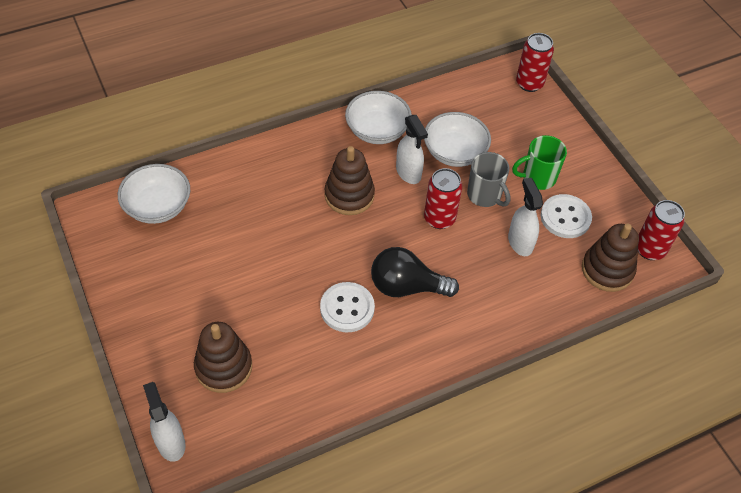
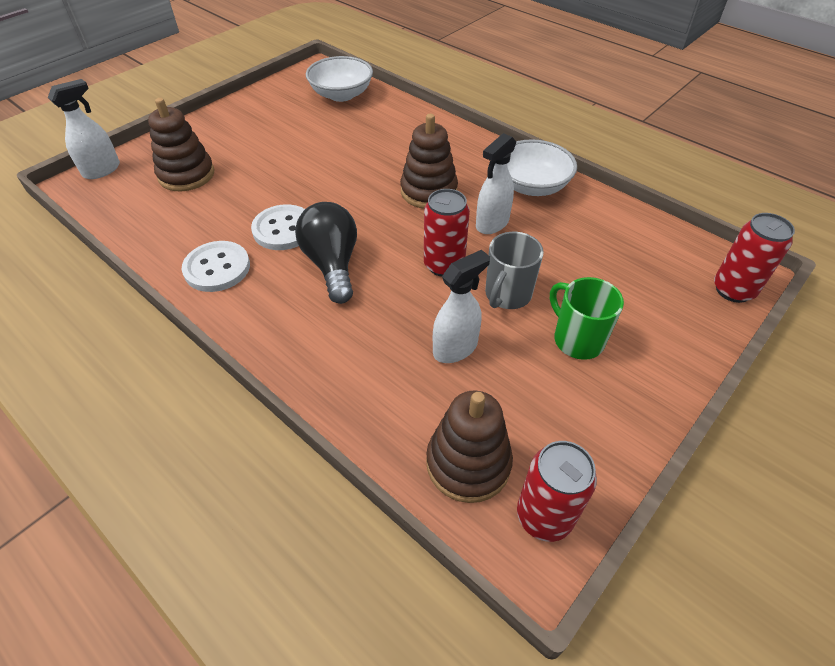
camera: 70 degrees right, 5 degrees down
white bowl [424,112,491,167] -> none
white button [541,194,592,238] -> white button moved to [182,241,250,292]

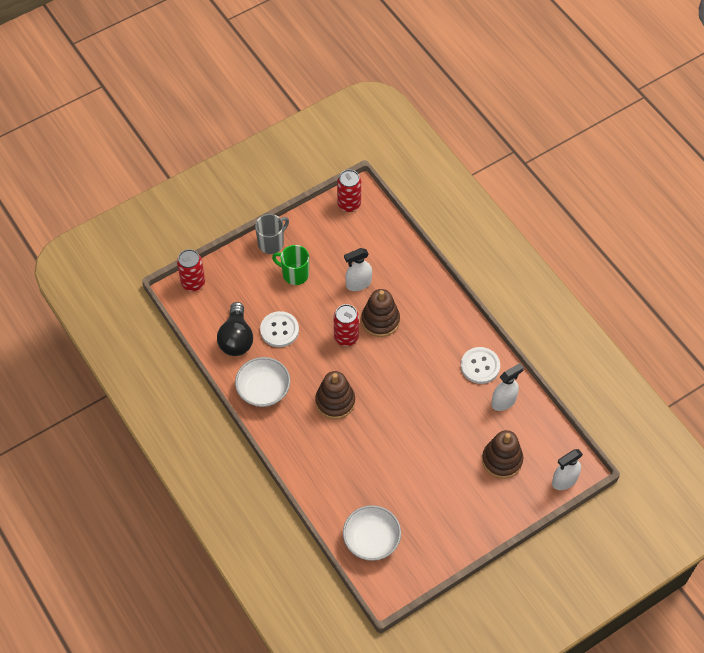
camera: 165 degrees left, 10 degrees up
white button [251,204,305,250] -> white button moved to [260,311,299,347]
black light bulb [295,202,357,304] -> black light bulb moved to [217,302,253,356]
brown stacking toy [426,390,513,503] -> brown stacking toy moved to [361,289,400,337]
white spray bottle [476,133,517,234] -> white spray bottle moved to [491,363,524,411]
grey mug [485,232,544,309] -> grey mug moved to [255,214,289,254]
green mug [550,277,624,360] -> green mug turned 135 degrees clockwise [272,245,309,285]

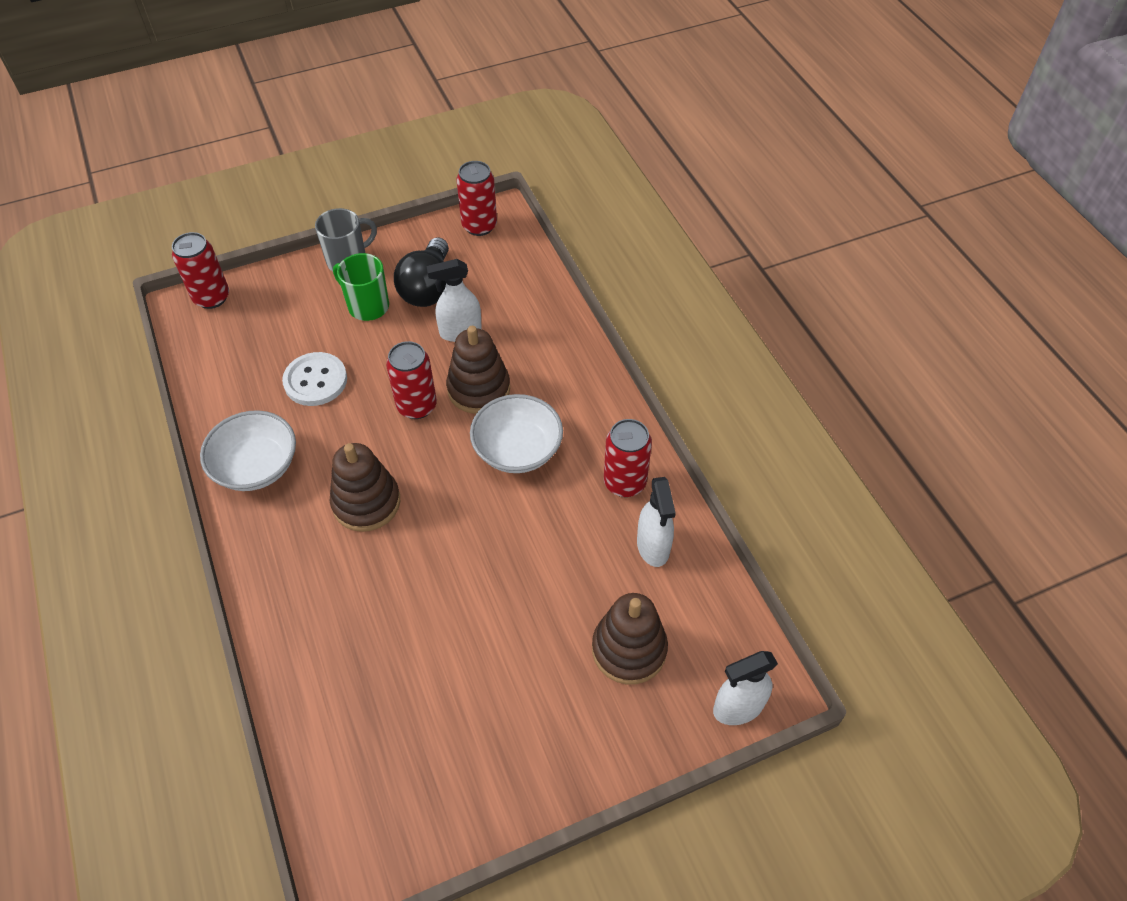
camera: 10 degrees right, 5 degrees down
black light bulb [217,302,253,356] -> black light bulb moved to [394,237,449,307]
white bowl [343,505,401,561] -> white bowl moved to [470,394,563,473]
white button [461,347,500,384] -> red can [604,419,652,497]
white spray bottle [491,363,524,411] -> white spray bottle turned 105 degrees clockwise [637,477,676,567]

